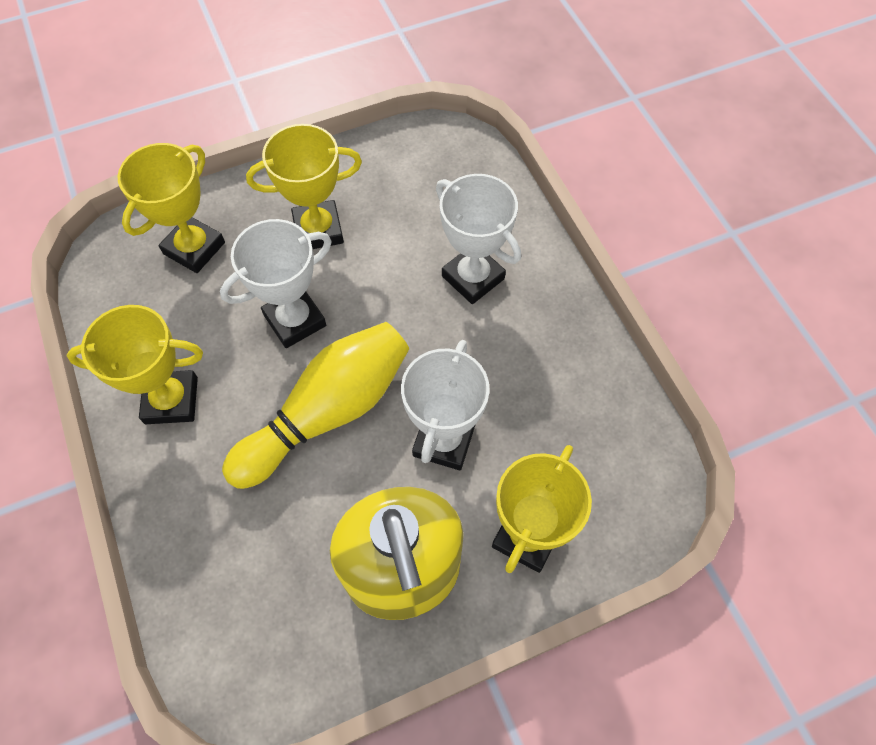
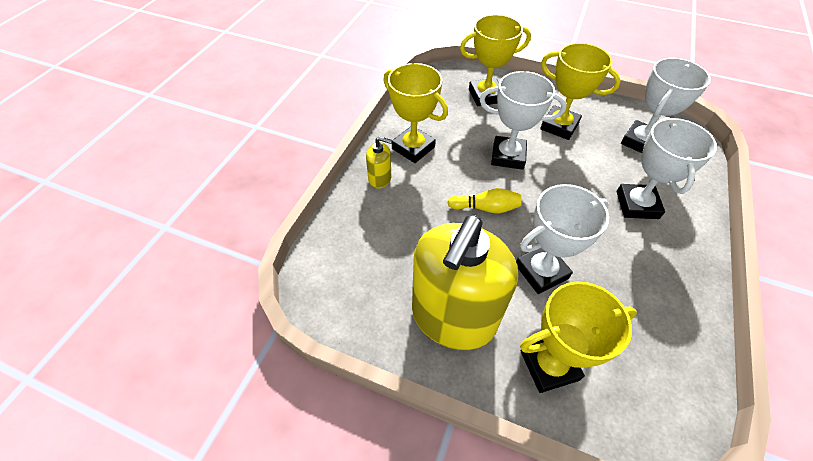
camera: 45 degrees right, 10 degrees down
yellow bowling pin [222,322,409,489] -> yellow bowling pin [447,188,521,214], size x0.47
none -> yellow soap dispenser [366,136,392,189]
none -> white trophy [621,58,711,153]

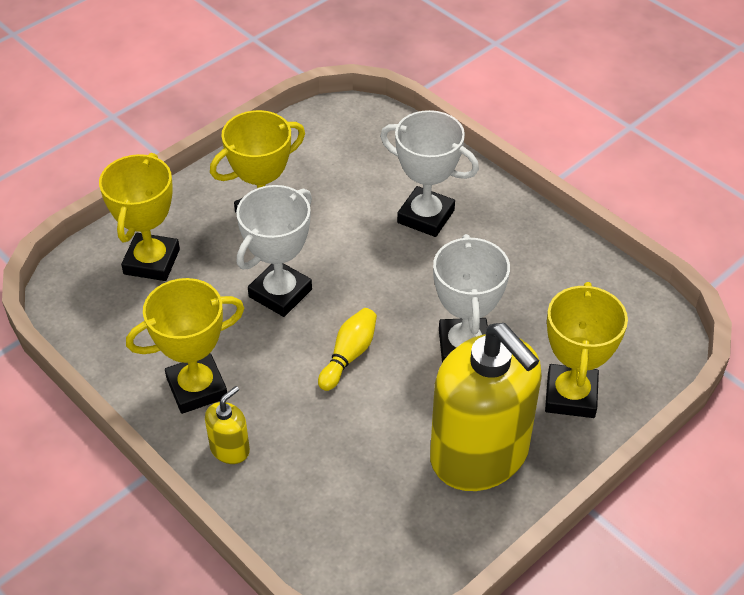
camera: 65 degrees left, 5 degrees down
white trophy [621,58,711,153] -> none

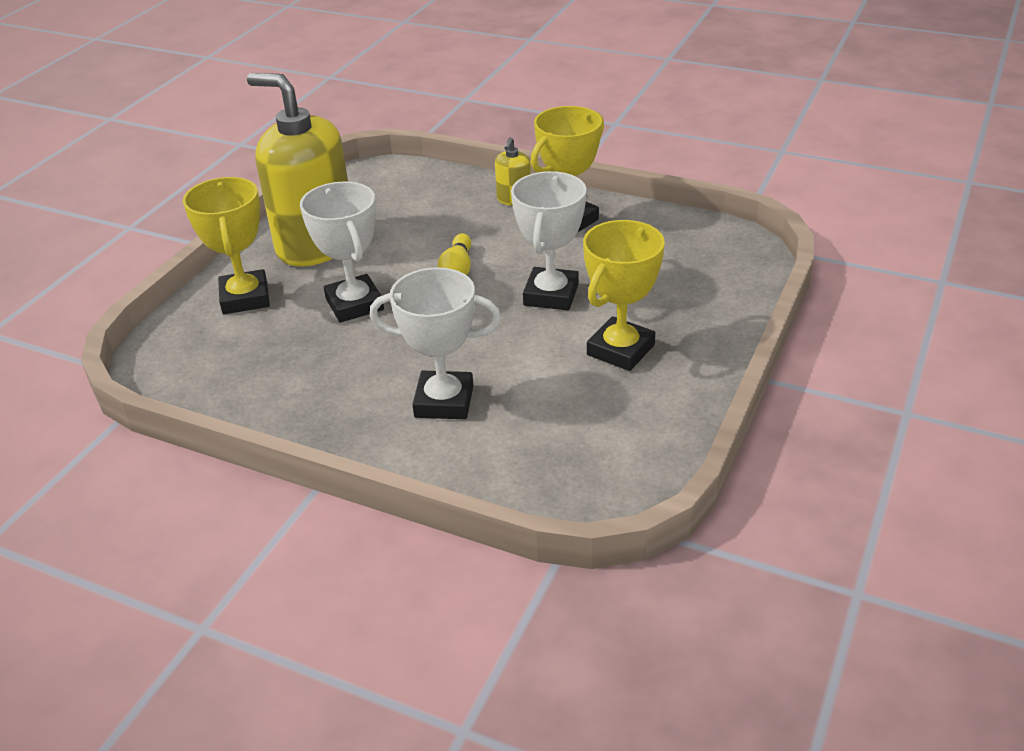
camera: 160 degrees right, 10 degrees down
yellow trophy [99,153,180,281] -> none

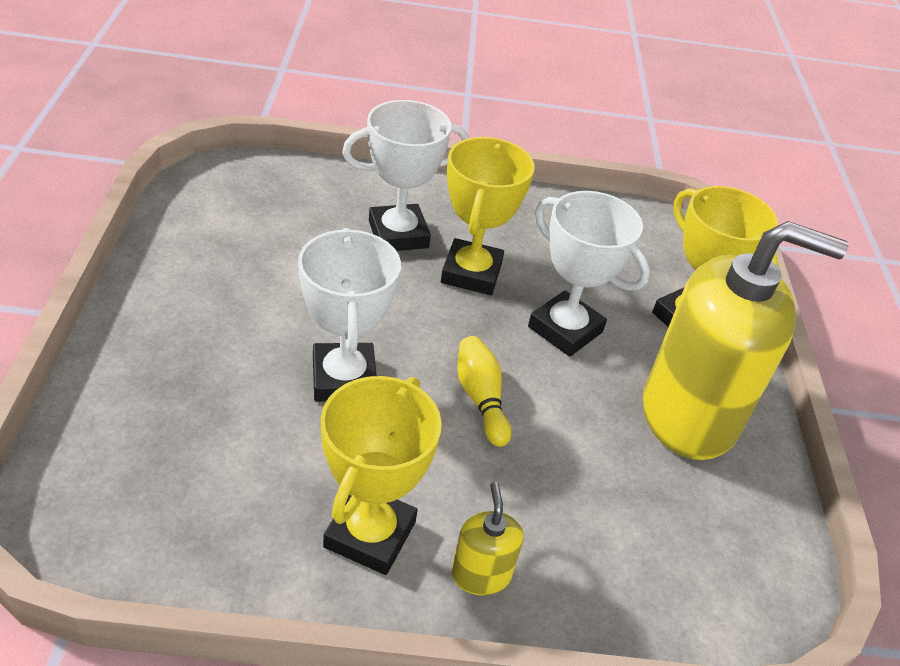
camera: 150 degrees right, 5 degrees up
yellow trophy [583,220,665,371] -> yellow trophy moved to [441,137,535,295]

